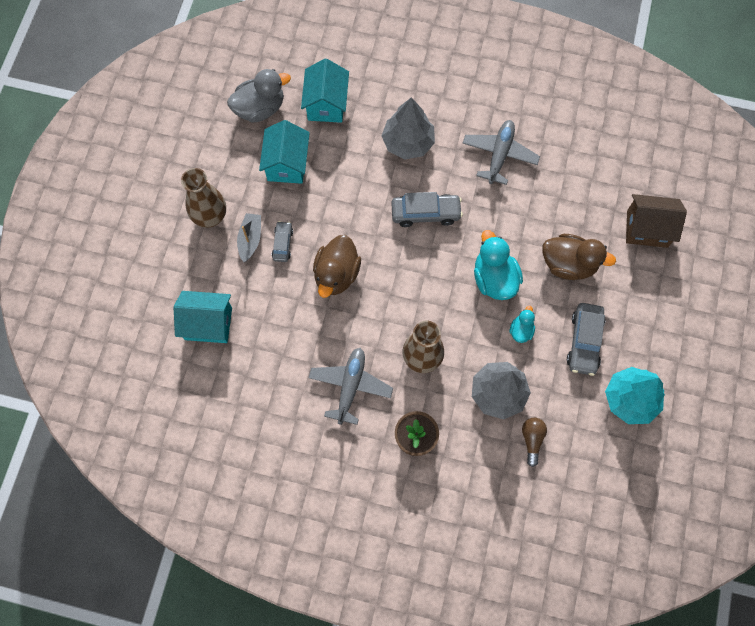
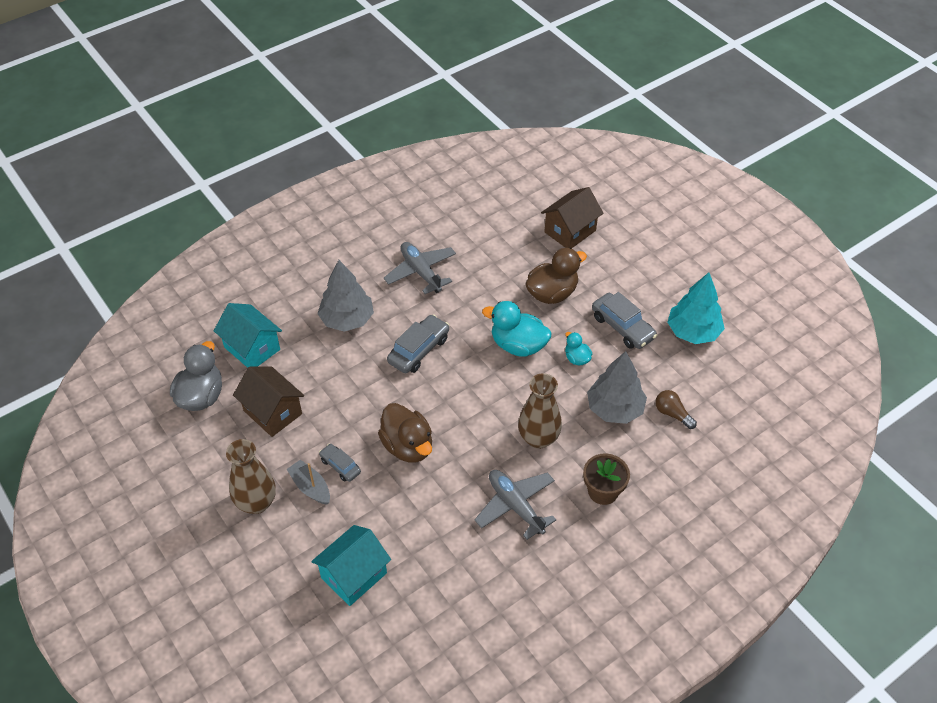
camera: 50 degrees left, 20 degrees down
turquoise house [259,120,310,184] -> brown house [233,366,304,437]

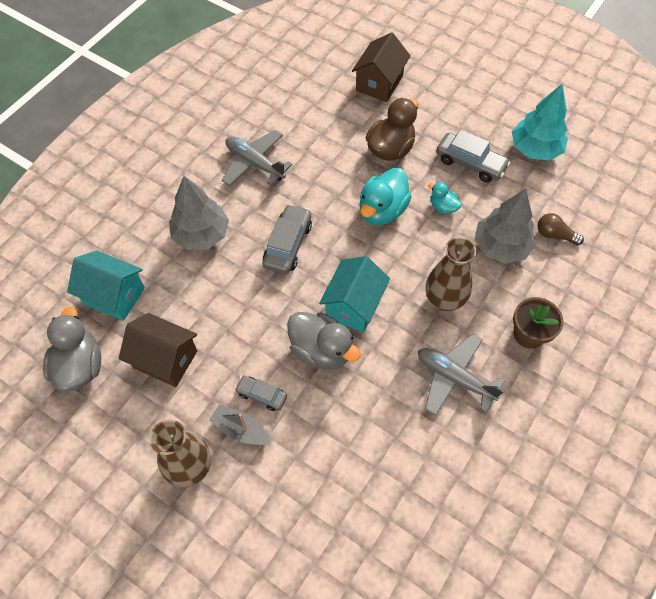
camera: 20 degrees left, 10 degrees up
turquoise house [311,525,391,606] -> turquoise house moved to [319,256,390,333]
brown duck [378,403,432,463] -> grey duck [287,312,361,370]
turquoise duck [482,301,551,357] -> turquoise duck turned 60 degrees counterclockwise [359,168,412,225]

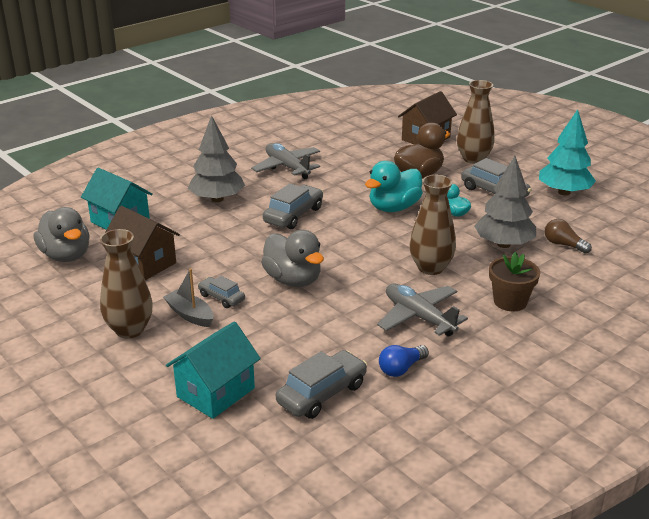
camera: 15 degrees right, 30 degrees down
grey duck [43,306,101,392] -> grey duck turned 135 degrees clockwise [34,207,90,262]
turquoise house [319,256,390,333] -> turquoise house moved to [166,321,261,419]
none -> grey car [276,350,367,419]
none -> blue light bulb [379,345,429,377]
none -> brown vase [457,80,495,164]

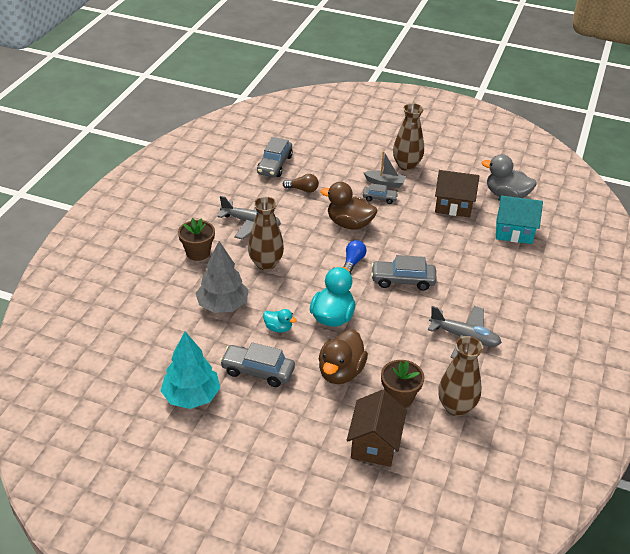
camera: 150 degrees right, 10 degrees up
turquoise house [166,321,261,419] -> none
grey tree [188,115,245,202] -> none
grey duck [261,230,324,287] -> brown duck [320,182,377,230]
grey car [263,183,323,229] -> grey car turned 90 degrees clockwise [371,255,437,291]
blue light bulb [379,345,429,377] -> blue light bulb moved to [344,240,366,272]
brown vase [457,80,495,164] -> brown vase moved to [438,336,483,416]
brown light bulb [545,219,592,254] -> brown light bulb moved to [283,174,319,193]
none -> brown flower pot [381,360,424,408]

